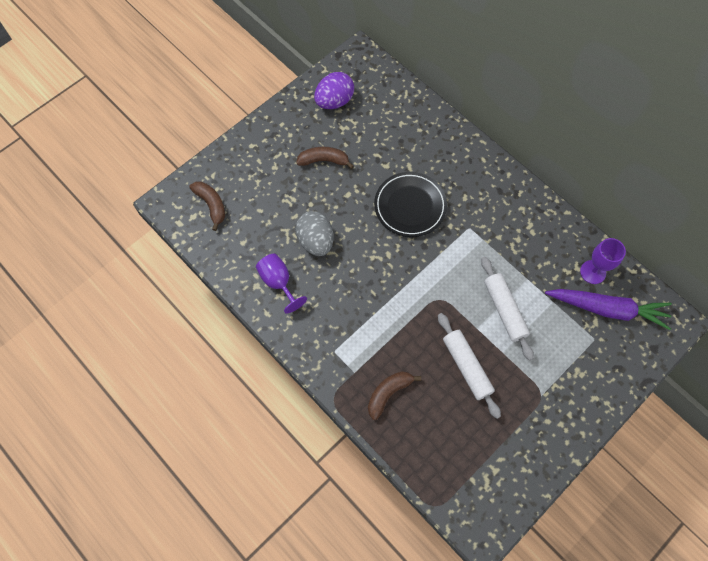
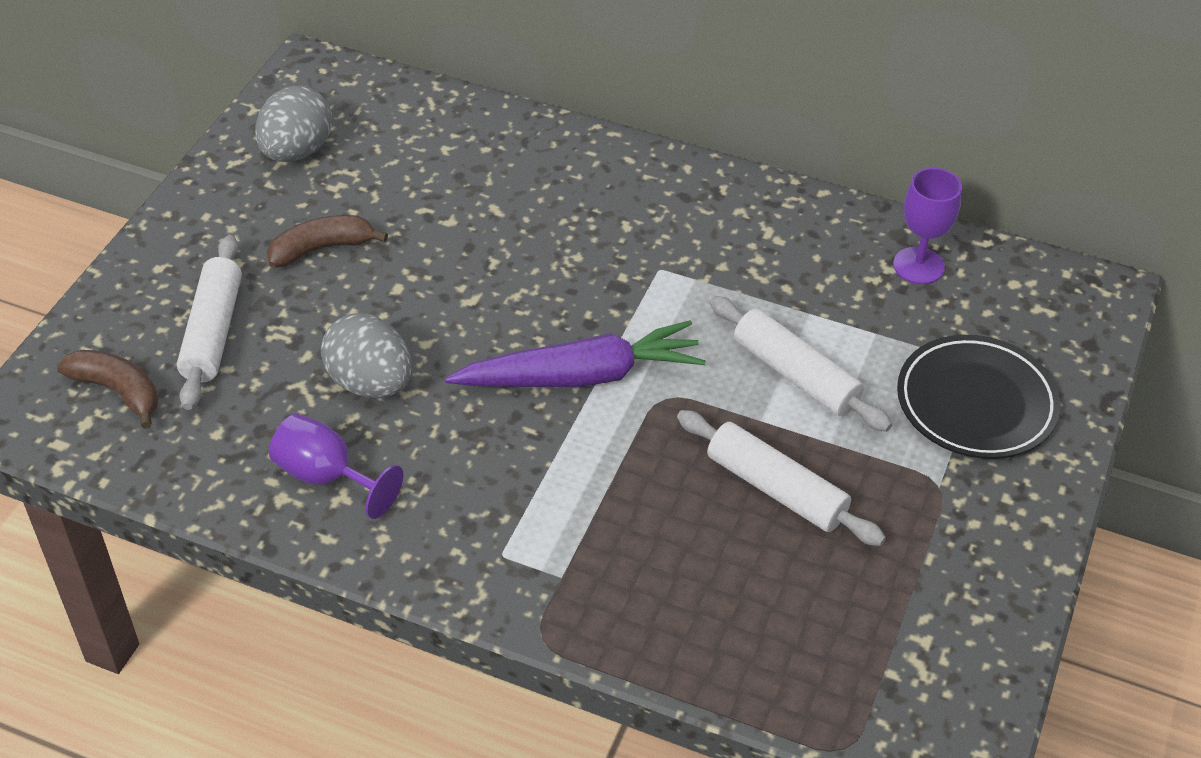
camera: 25 degrees left, 20 degrees down
purple egg [314,72,354,109] -> grey egg [255,85,332,162]
brown banana [368,371,421,420] -> none
black plate [374,172,447,237] -> black plate moved to [897,335,1061,459]
purple carrot [545,289,672,330] -> purple carrot moved to [445,320,706,387]
none -> white rolling pin [177,235,242,410]

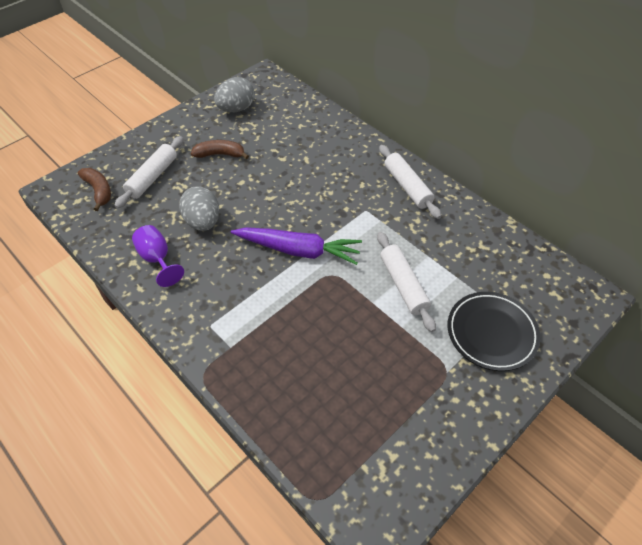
camera: 25 degrees right, 5 degrees up
white rolling pin [677,410,886,546] -> white rolling pin moved to [379,145,441,219]
purple goblet [893,168,962,284] -> none

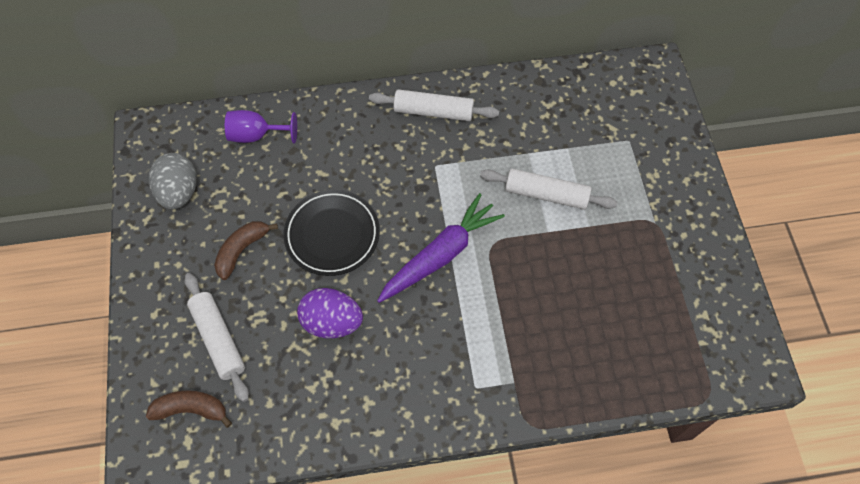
camera: 55 degrees left, 10 degrees up
purple goblet [132,225,184,287] -> purple goblet moved to [225,110,297,144]
grey egg [179,186,220,231] -> purple egg [297,288,363,338]
black plate [448,292,541,371] -> black plate moved to [283,190,380,276]

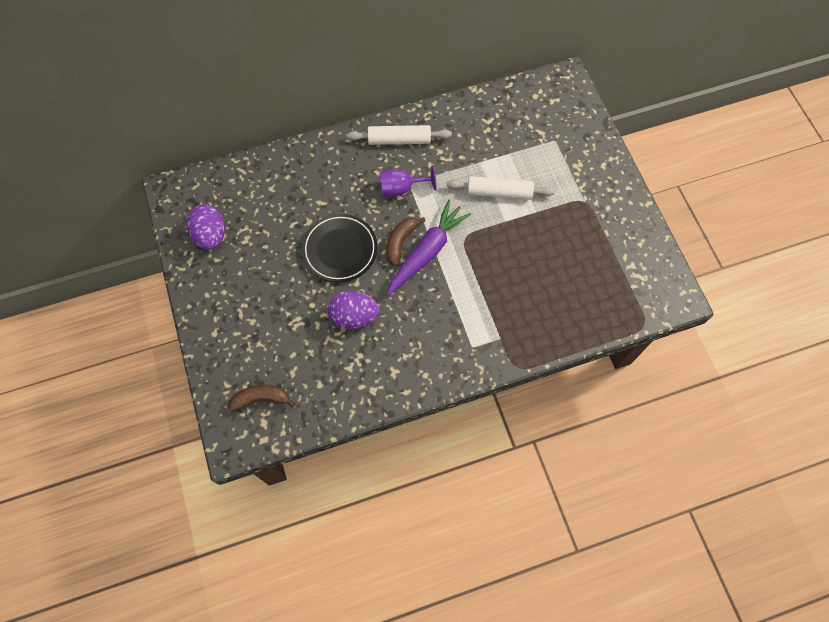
camera: 10 degrees left, 5 degrees up
grey egg [149,153,197,209] -> purple egg [186,204,225,250]
white rolling pin [184,273,249,402] -> none
brown banana [214,221,278,280] -> brown banana moved to [386,217,425,266]
purple goblet [225,110,297,144] -> purple goblet moved to [380,165,437,197]

